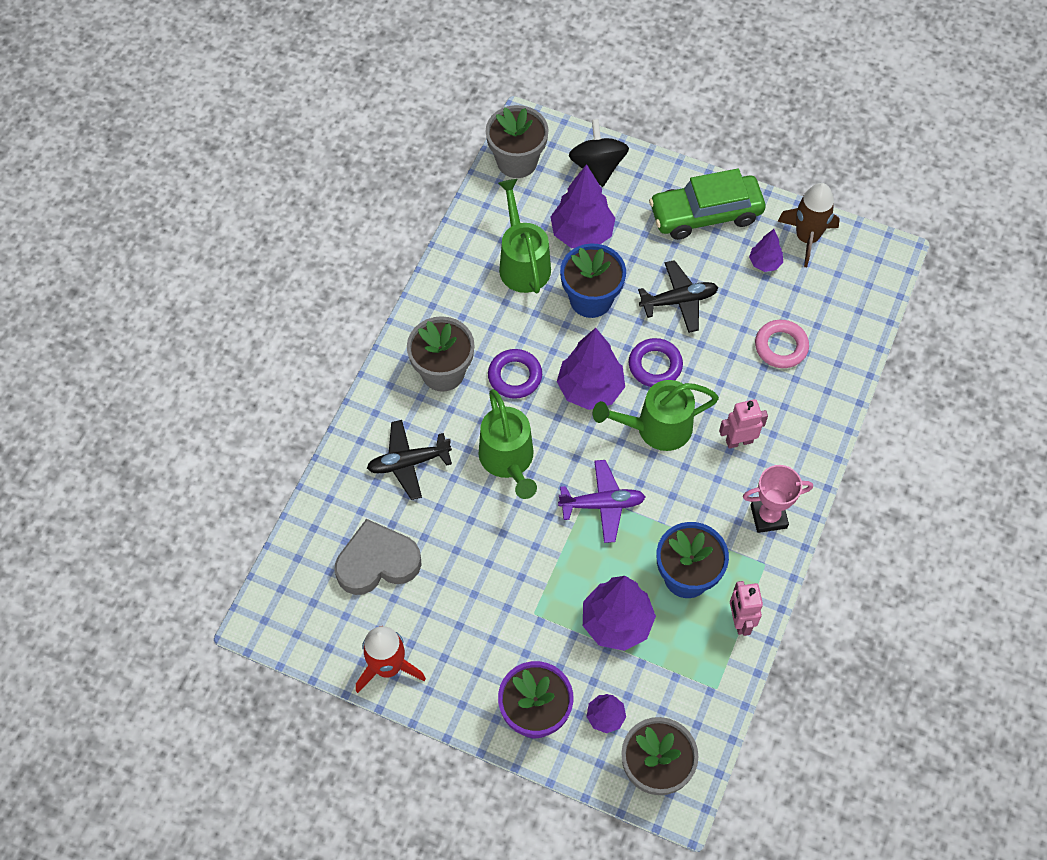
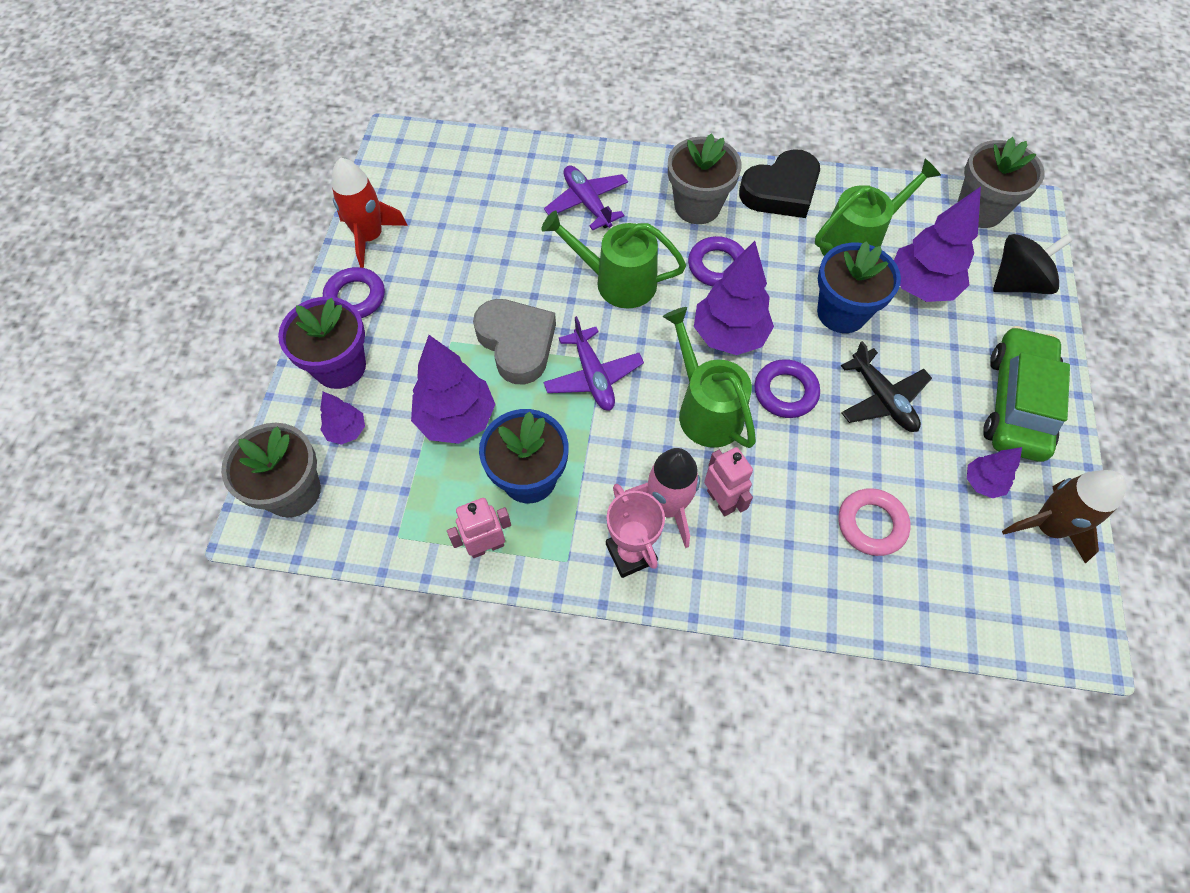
camera: 75 degrees right, 0 degrees up
grey heart [335,519,421,595] -> grey heart moved to [473,299,556,384]
black plane [367,420,452,500] -> purple plane [544,165,628,231]
green watering can [479,389,537,499] -> green watering can turned 45 degrees clockwise [541,210,686,309]
green car [649,169,765,240] -> green car turned 45 degrees clockwise [983,326,1070,462]
none -> purple ring [323,267,385,318]
none -> pink rocket [625,448,700,548]
none -> black heart [739,149,820,218]

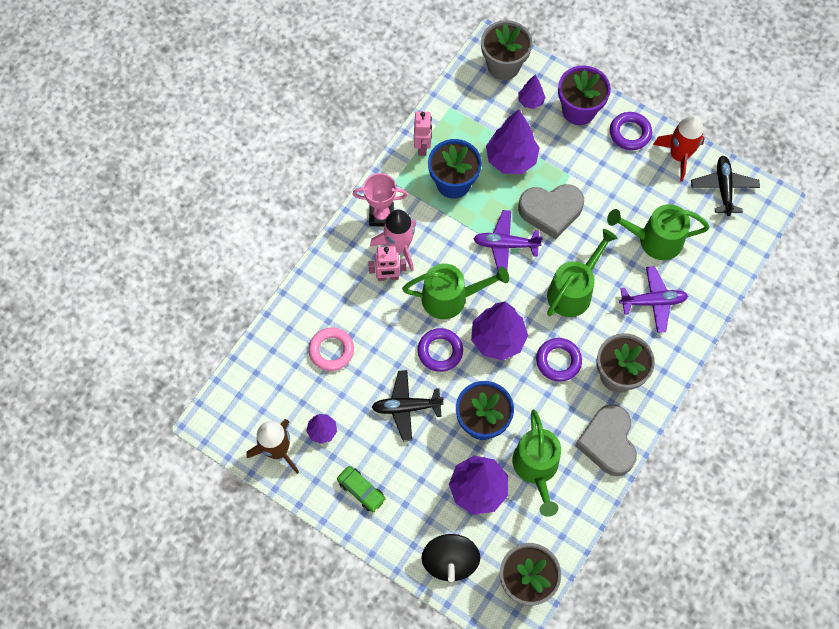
camera: 115 degrees right, 5 degrees up
black heart [739,149,820,218] -> grey heart [575,404,637,476]
green car [983,326,1070,462] -> green car [337,466,386,512], size x0.51
none -> green watering can [607,204,710,260]
none -> black plane [691,156,760,216]

